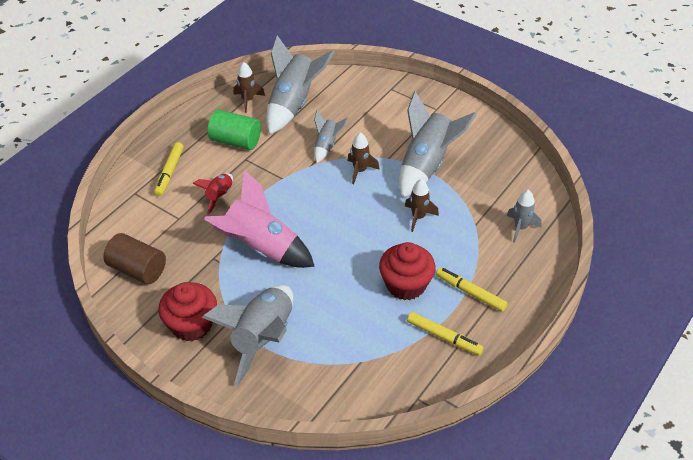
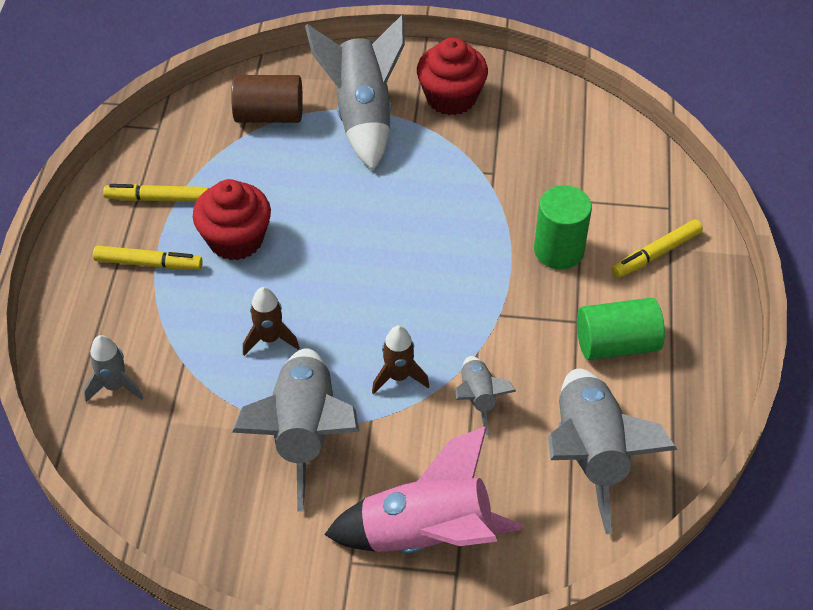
camera: 150 degrees right, 5 degrees up
brown cylinder [103,233,166,284] -> brown cylinder moved to [231,75,303,123]
yellow marker [154,142,184,196] -> yellow marker turned 105 degrees counterclockwise [612,219,703,278]
red rocket [192,173,233,215] -> green cylinder [534,185,592,269]
pink rocket [204,170,315,268] -> pink rocket moved to [324,426,523,553]
brown rocket [233,62,265,113] -> none

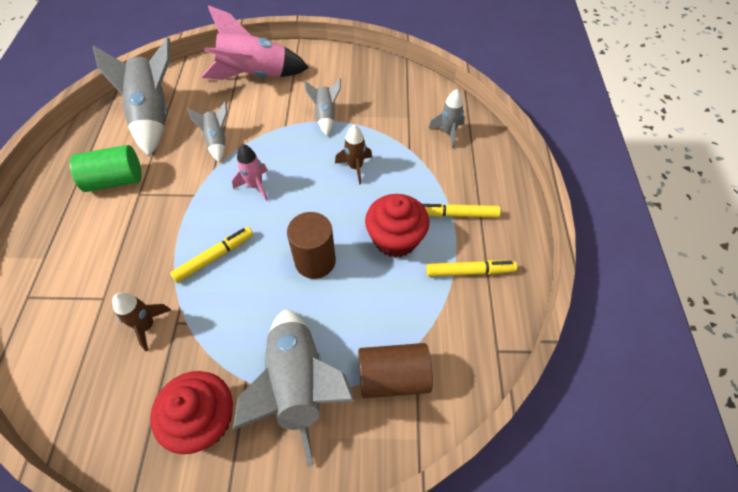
camera: 175 degrees right, 5 degrees up
grey rocket [232,348,359,511] -> grey rocket [304,78,341,136], size x0.51
brown rocket [372,326,429,395] -> brown rocket moved to [112,293,171,351]
green cylinder [534,185,592,269] -> none
yellow marker [612,219,703,278] -> yellow marker moved to [170,227,253,283]
none -> pink rocket [232,144,268,201]
none -> brown cylinder [287,212,336,279]

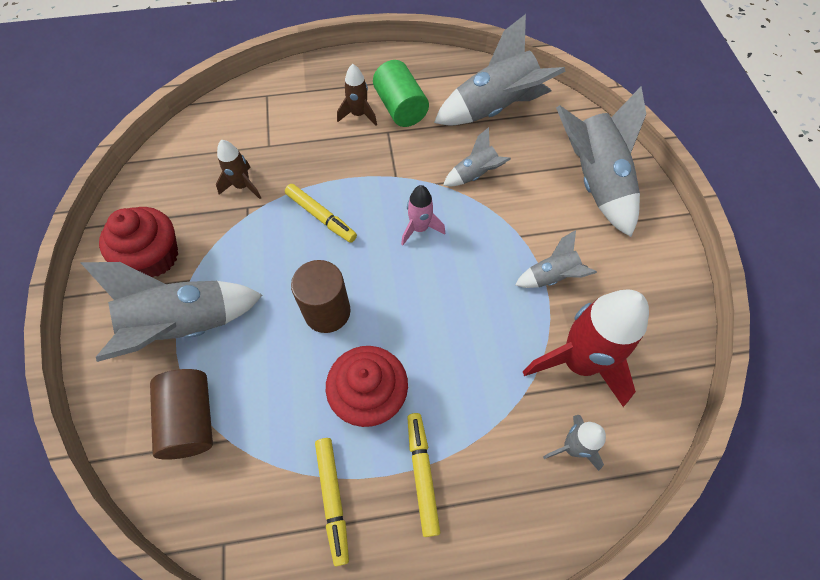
camera: 80 degrees right, 5 degrees up
pink rocket [201,5,309,80] -> grey rocket [556,86,646,237]
brown rocket [335,125,372,185] -> brown rocket moved to [337,64,377,126]
none -> red rocket [523,289,649,407]

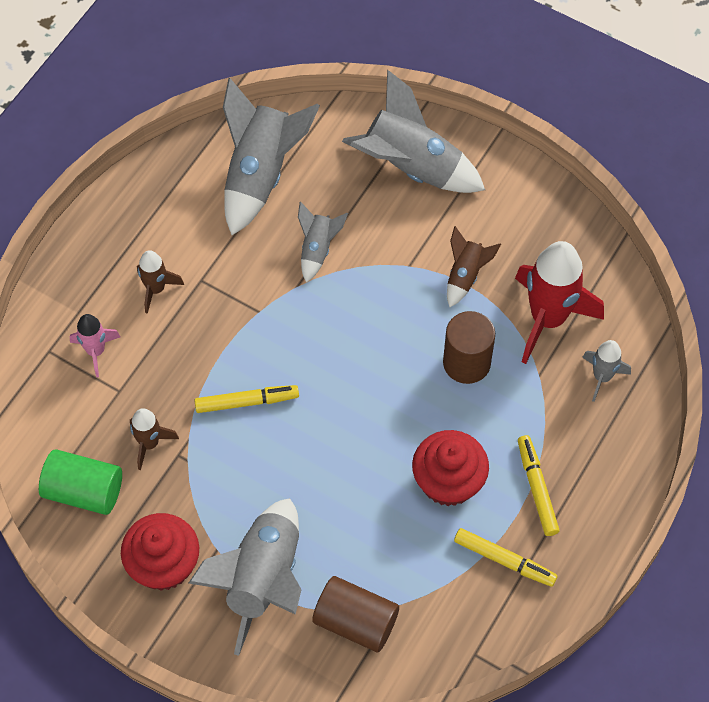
camera: 50 degrees left, 0 degrees up
brown cylinder [291,260,351,333] -> brown cylinder moved to [443,311,495,384]
green cylinder [373,60,429,127] -> green cylinder moved to [39,449,122,515]
pink rocket [401,185,445,245] -> pink rocket moved to [70,314,121,378]
yellow marker [407,413,440,537] -> yellow marker turned 45 degrees clockwise [518,435,560,536]
grey rocket [515,230,597,288] -> brown rocket [447,226,501,308]

